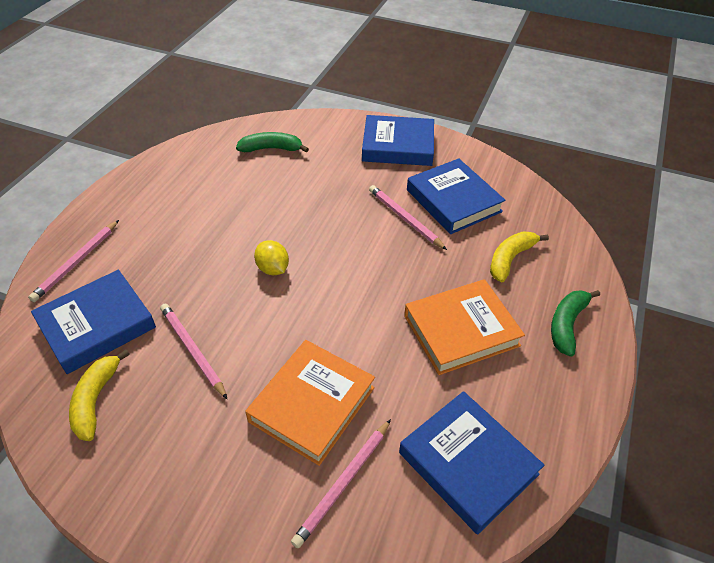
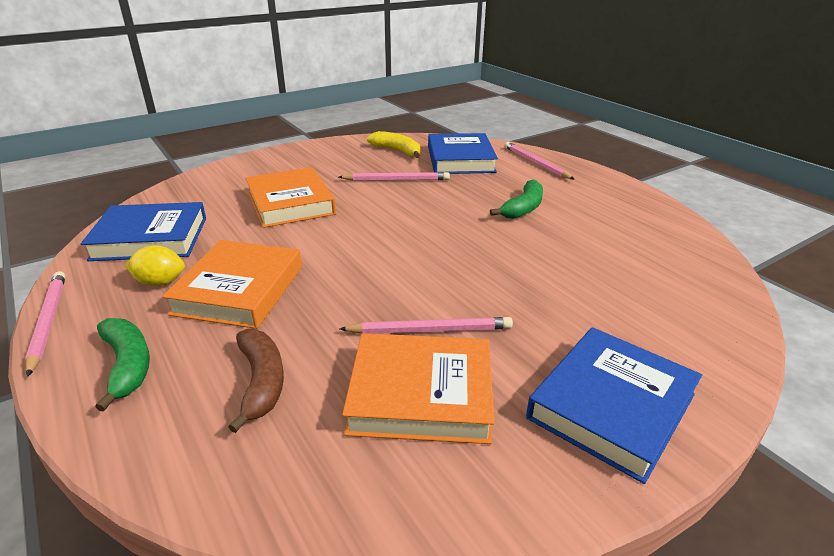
camera: 125 degrees right, 15 degrees down
green banana [236,132,309,153] -> green banana moved to [490,179,543,219]
yellow lemon [254,240,289,275] -> yellow lemon moved to [125,245,185,286]
pink pencil [291,419,391,548] -> pink pencil moved to [25,271,66,377]
blue book [407,158,506,234] -> orange book [342,333,495,444]
yellow banana [490,231,549,282] -> brown banana [228,329,284,433]

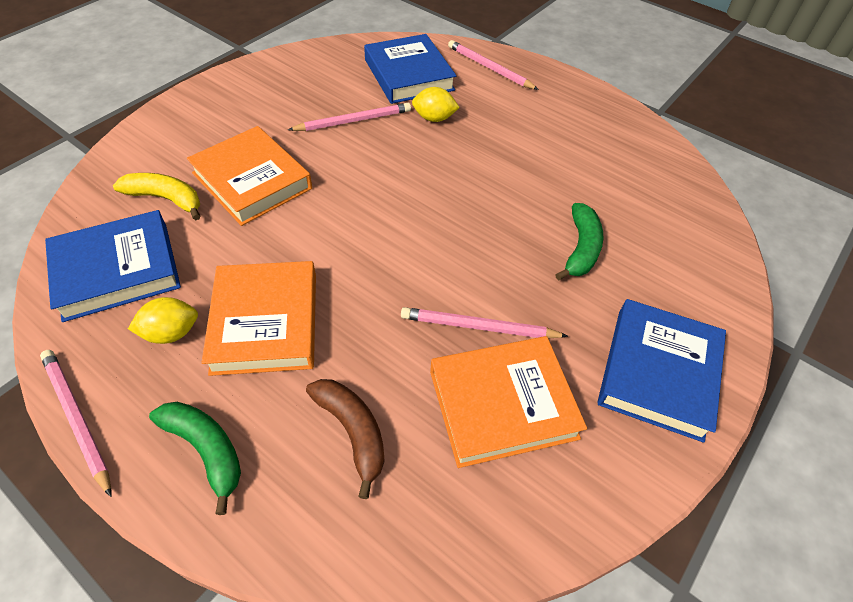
camera: 20 degrees left, 20 degrees up
pink pencil [340,317,513,334] -> pink pencil turned 150 degrees counterclockwise [401,307,568,338]
yellow banana [367,131,420,158] -> yellow banana moved to [113,173,200,220]
green banana [490,179,543,219] -> green banana moved to [555,203,603,280]
none -> yellow lemon [412,87,460,122]

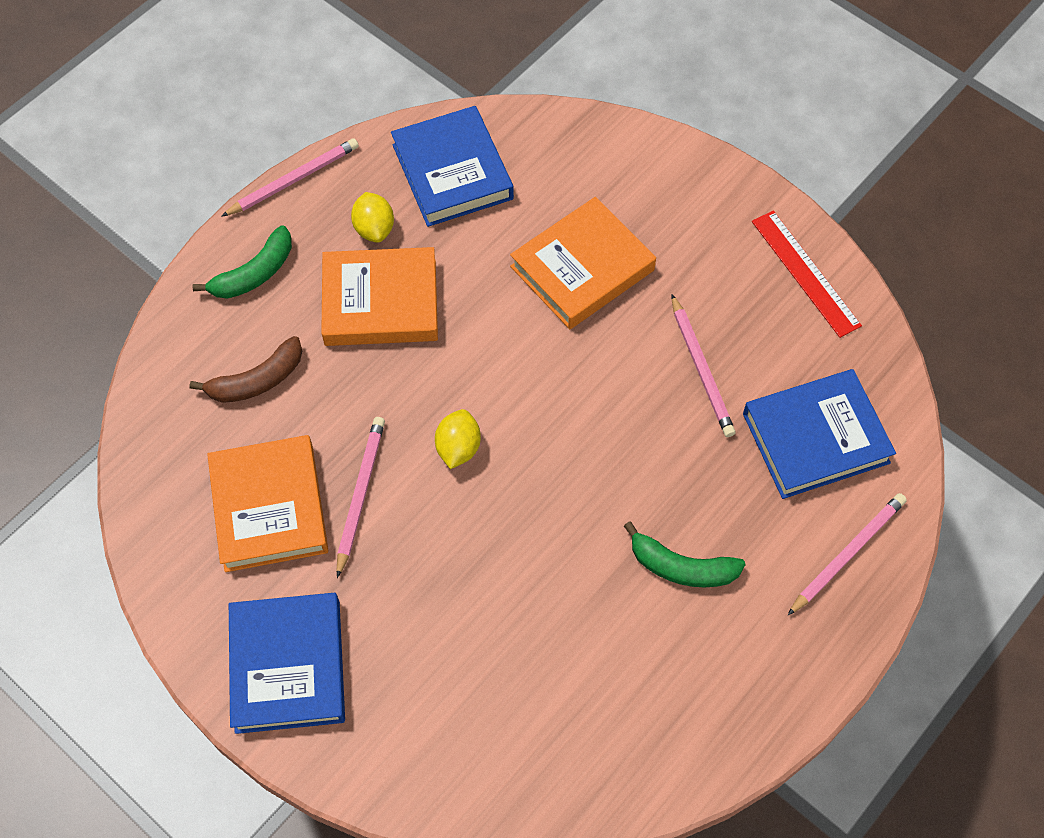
camera: 95 degrees right, 10 degrees up
yellow banana [113,173,200,220] -> none
yellow lemon [412,87,460,122] -> yellow lemon moved to [435,409,481,469]
green banana [555,203,603,280] -> green banana moved to [624,521,746,587]
blue book [598,299,726,443] -> blue book turned 60 degrees clockwise [229,593,345,734]
none -> red ruler [752,210,862,338]

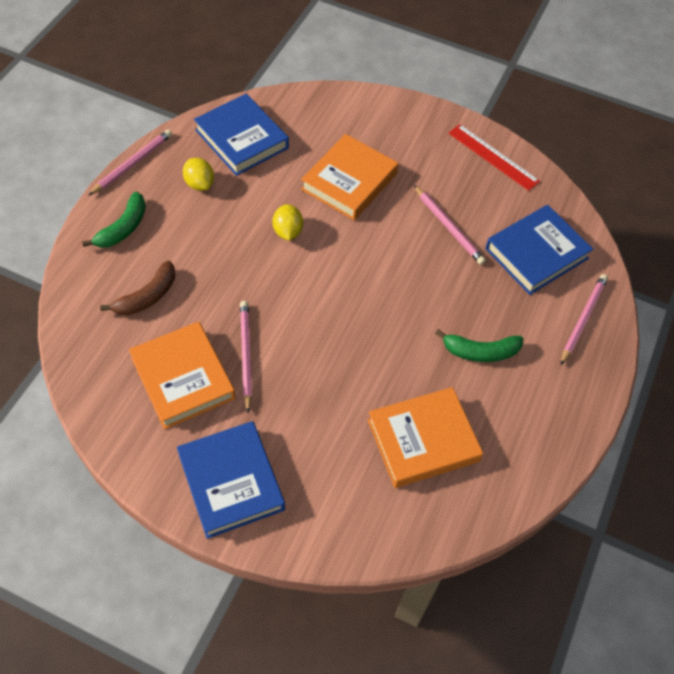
camera: 20 degrees left, 5 degrees down
orange book [321,247,438,346] -> orange book moved to [368,387,483,488]
yellow lemon [435,409,481,469] -> yellow lemon moved to [272,204,303,241]

